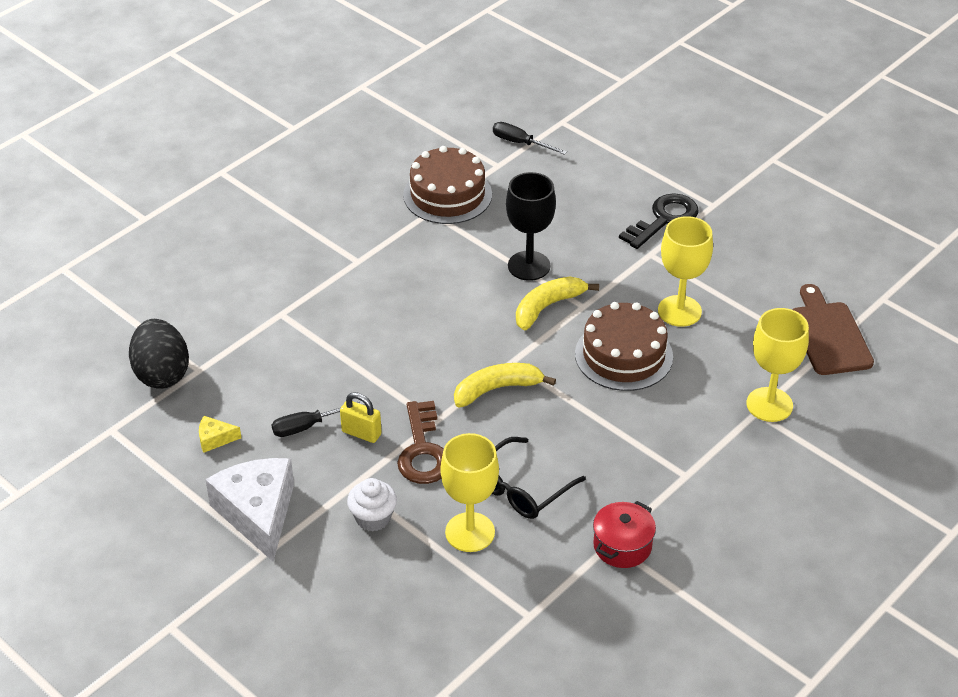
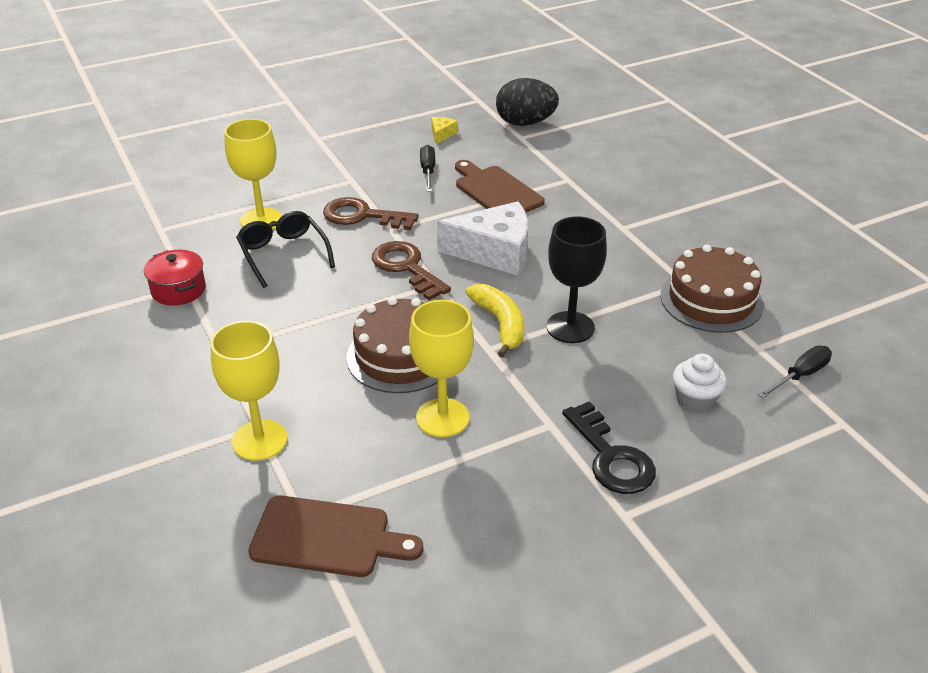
camera: 110 degrees right, 5 degrees down
white cheese [205,458,294,562] -> white cheese moved to [437,201,528,276]
yellow padlock [340,392,381,443] -> none
white cupcake [347,478,397,532] -> white cupcake moved to [673,354,727,413]
yellow banana [454,363,556,408] -> brown key [372,241,451,300]
none -> brown cutting board [455,160,545,213]

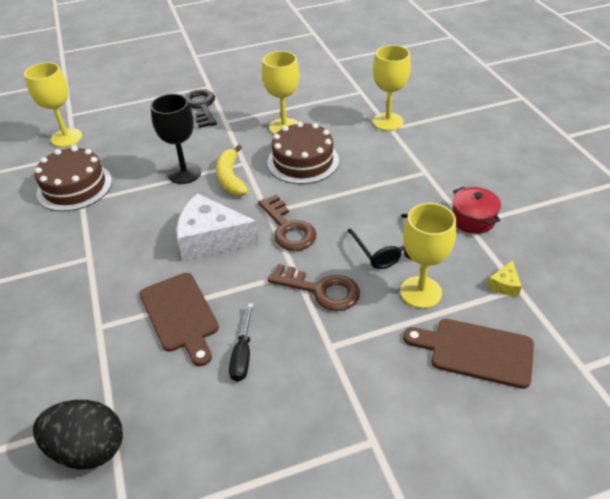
camera: 170 degrees left, 5 degrees up
brown cutting board [248,496,423,577] -> brown cutting board moved to [403,319,534,389]
yellow cheese [431,117,458,144] -> yellow cheese moved to [487,260,522,296]
white cupcake [673,354,727,413] -> none
black screwdriver [758,346,832,398] -> yellow goblet [24,62,82,147]

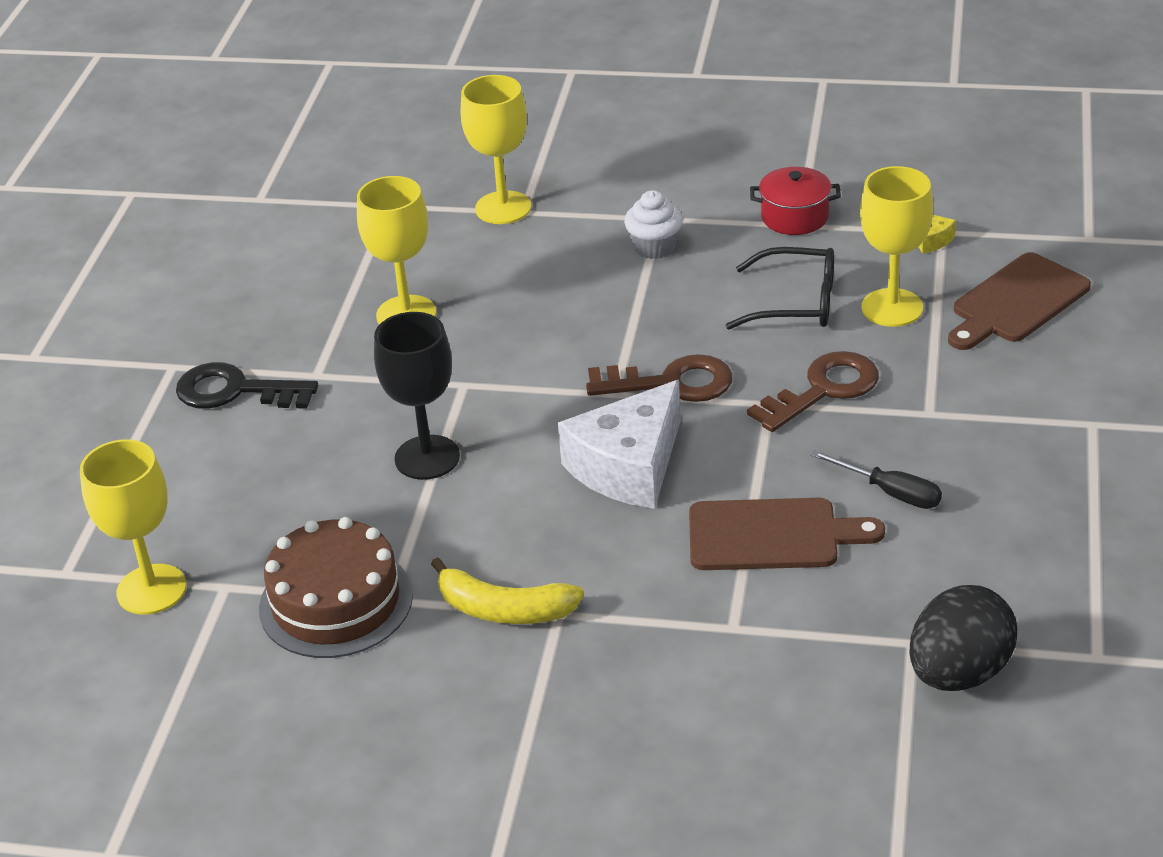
camera: 60 degrees left, 5 degrees down
yellow banana [216,145,249,196] -> yellow banana moved to [431,557,584,624]
brown cake [267,122,339,184] -> none
none -> white cupcake [624,190,683,259]

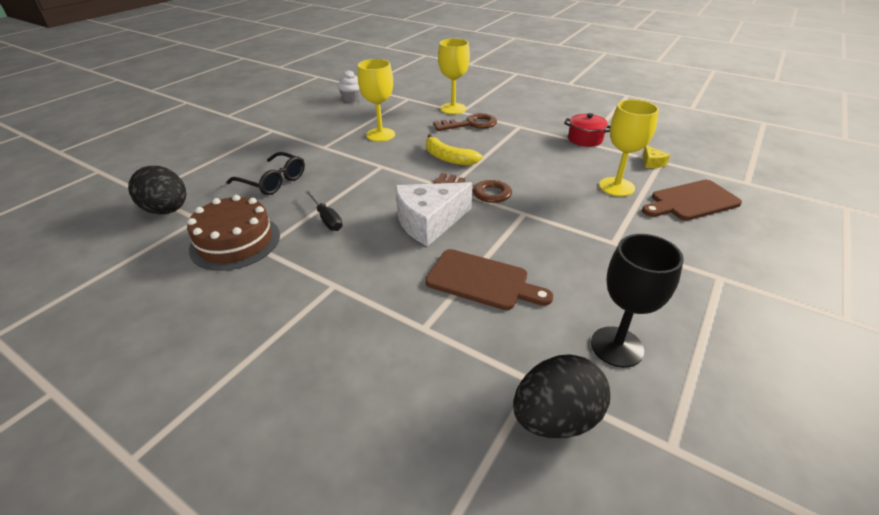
camera: 20 degrees right, 0 degrees up
yellow goblet [80,439,186,615] -> black egg [128,166,186,214]
black key [176,362,318,409] -> none
black goblet [374,312,460,480] -> black goblet moved to [591,234,684,368]
yellow banana [431,557,584,624] -> yellow banana moved to [426,134,483,166]
white cupcake [624,190,683,259] -> white cupcake moved to [337,70,361,103]
black glasses [725,247,834,330] -> black glasses moved to [226,152,305,195]
brown key [747,351,879,432] -> brown key moved to [433,113,497,131]
black screwdriver [811,450,942,509] -> black screwdriver moved to [305,190,343,231]

